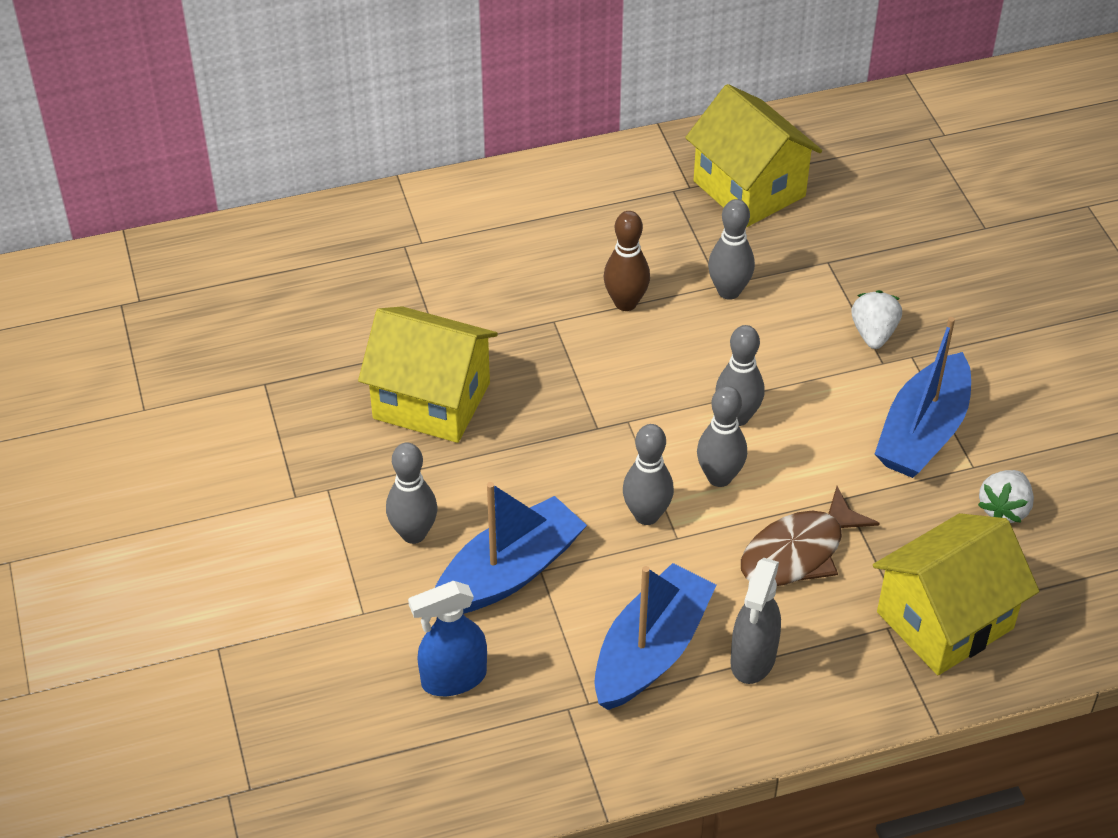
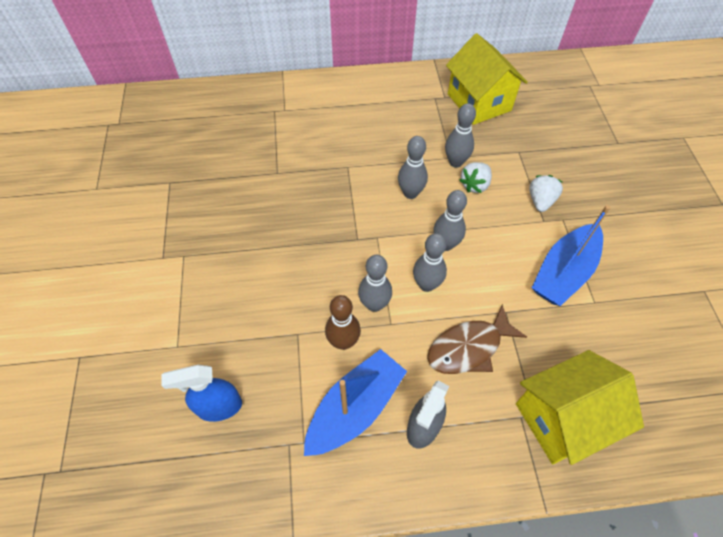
camera: 10 degrees right, 10 degrees up
yellow house [358,306,498,443] -> none
grey bowling pin [386,442,437,544] -> grey bowling pin moved to [398,136,428,199]
blue boat [435,482,587,614] -> none
brown bowling pin [604,211,650,311] -> brown bowling pin moved to [325,295,361,350]
white strawberry [978,470,1034,523] -> white strawberry moved to [459,162,492,193]

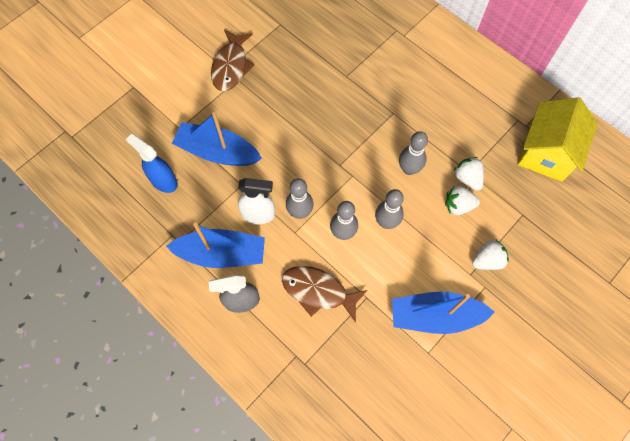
camera: 50 degrees right, 10 degrees up
brown bowling pin [325,295,361,350] -> white spray bottle [238,178,275,224]
grey bowling pin [445,103,476,168] -> white strawberry [454,157,484,191]
yellow house [516,350,644,465] -> none
none -> blue boat [172,112,262,166]
none -> brown fish [211,30,254,91]

